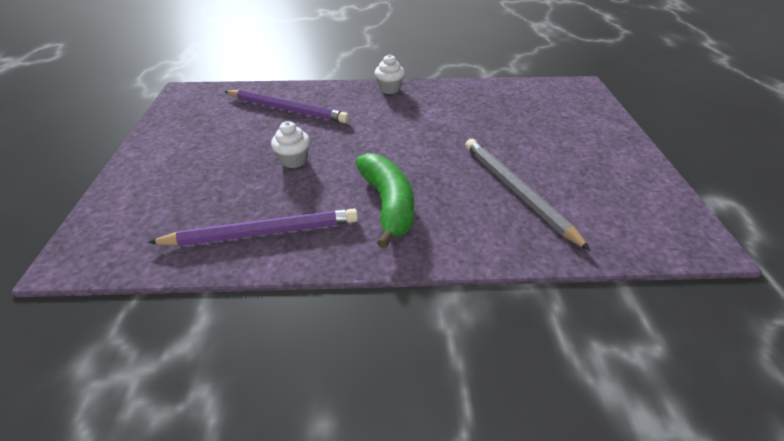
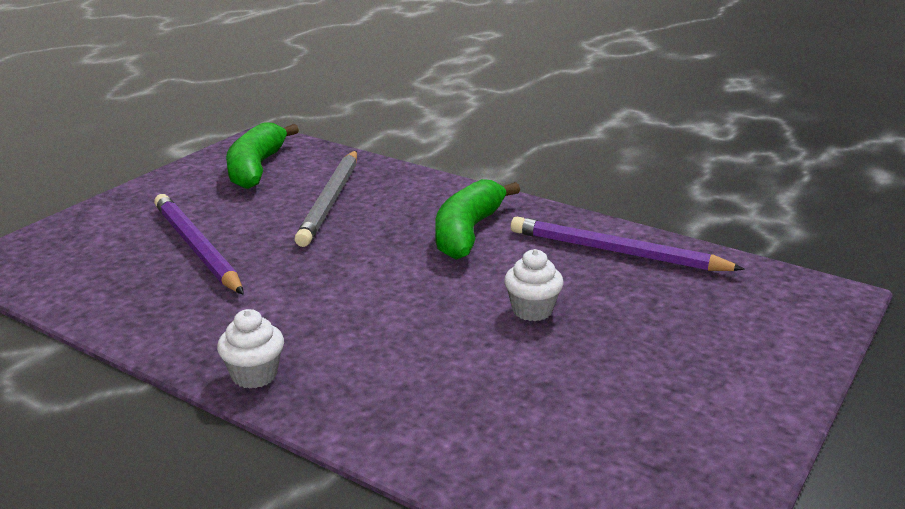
camera: 145 degrees left, 15 degrees down
purple pencil [224,90,349,123] -> purple pencil moved to [154,194,244,294]
none -> green banana [226,122,299,189]

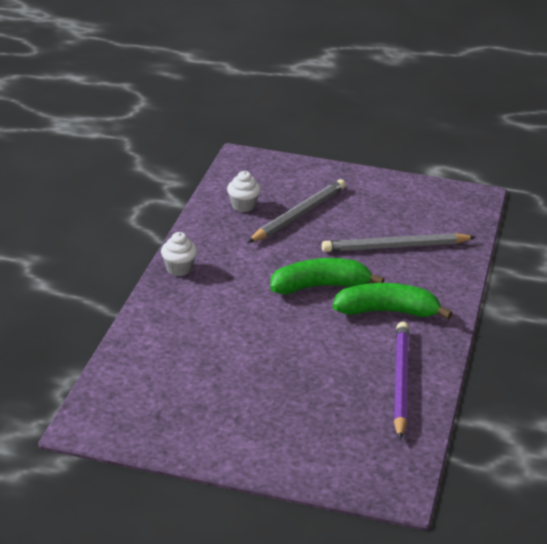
camera: 70 degrees right, 5 degrees up
purple pencil [154,194,244,294] -> grey pencil [248,179,346,243]
green banana [226,122,299,189] -> green banana moved to [270,258,385,294]
white cupcake [504,249,564,321] -> white cupcake moved to [227,171,261,212]

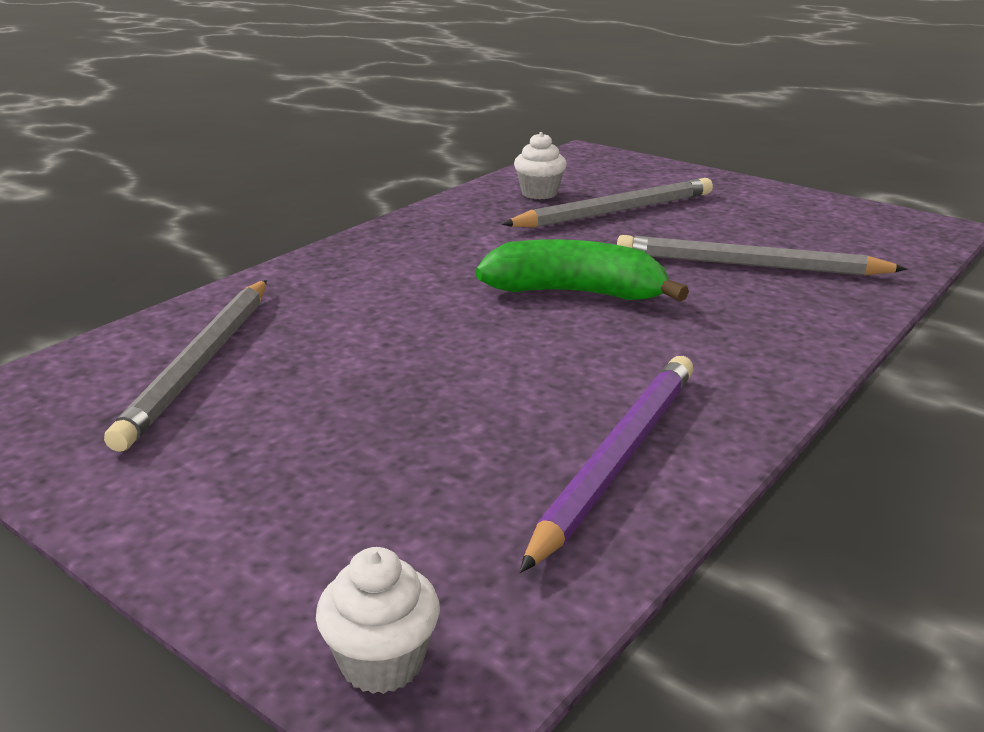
camera: 25 degrees right, 5 degrees down
white cupcake [161,232,198,276] -> white cupcake moved to [316,547,440,694]
green banana [333,283,453,319] -> none
none -> grey pencil [104,280,267,452]

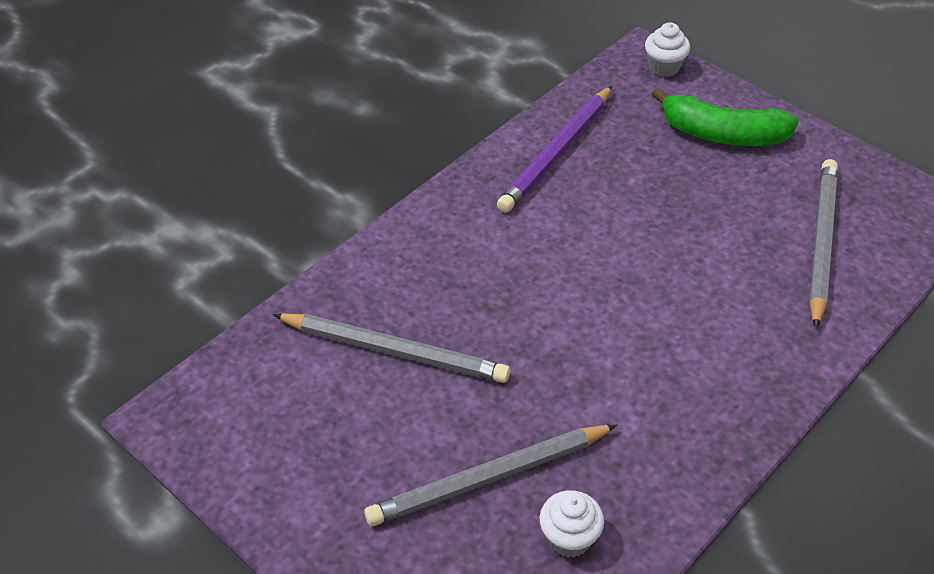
camera: 175 degrees left, 20 degrees up
green banana [476,239,689,301] -> green banana moved to [652,87,799,146]

